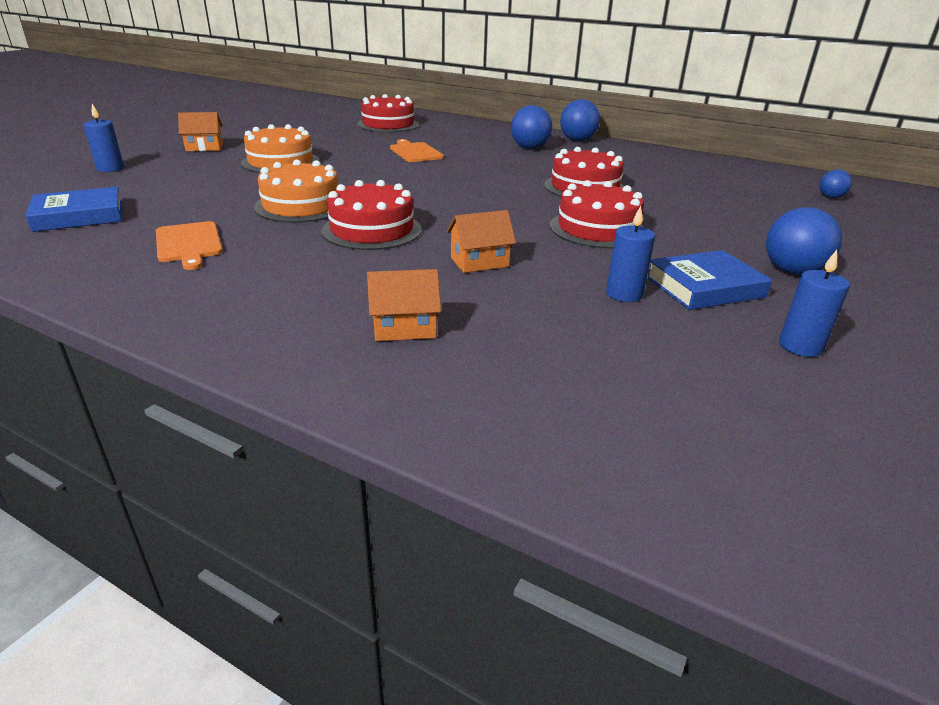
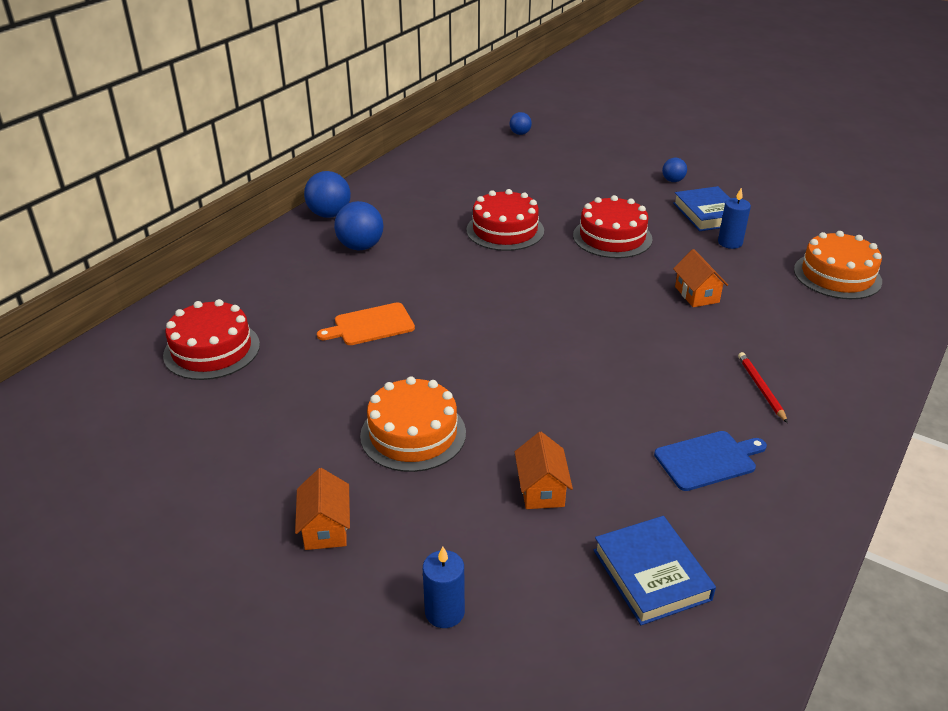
camera: 85 degrees left, 5 degrees up
orange cutting board [156,221,223,270] -> blue cutting board [654,431,767,491]
orange cake [254,159,338,223] -> orange cake moved to [794,231,882,299]
red cake [321,180,422,250] -> none
orange house [367,269,441,341] -> orange house moved to [515,432,573,509]
blue ball [766,207,842,275] -> blue ball [662,158,687,182], size x0.57
blue candle [779,250,850,357] -> none
none -> red pencil [738,352,788,423]

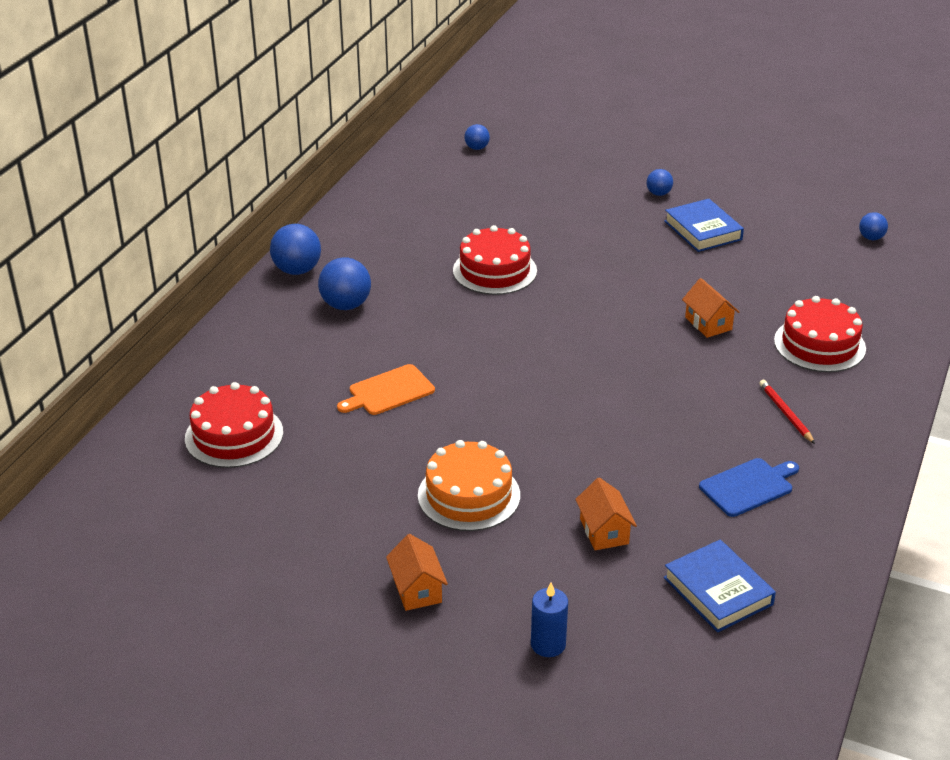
camera: 10 degrees left, 0 degrees up
red cake [573,195,652,258] -> red cake moved to [774,296,866,372]
blue candle [718,188,751,249] -> none
orange cake [794,231,882,299] -> none
none -> blue ball [859,212,888,240]

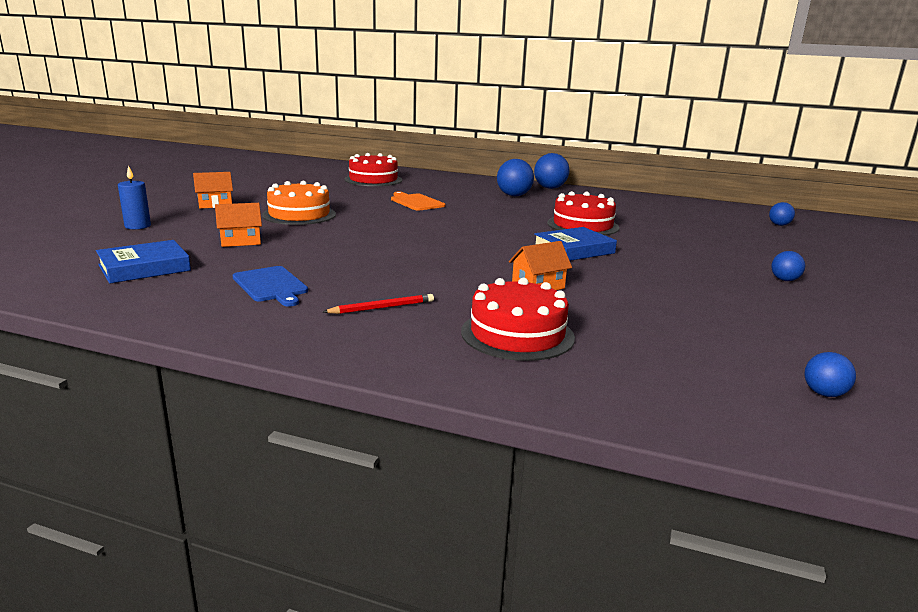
camera: 85 degrees right, 15 degrees down
blue book [664,199,744,252] -> blue book moved to [534,227,617,261]

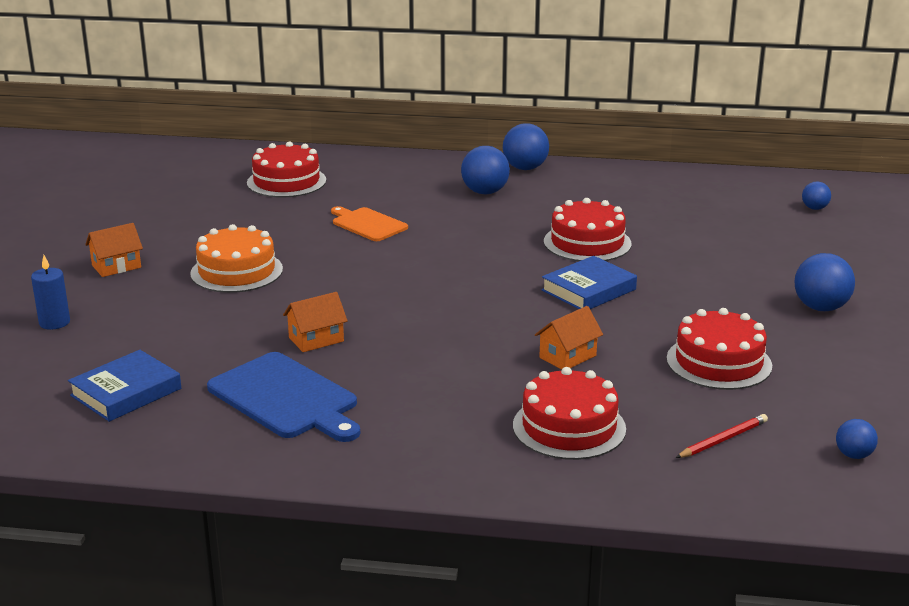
camera: 10 degrees left, 5 degrees up
orange house [215,203,262,247] -> orange house moved to [283,292,348,352]
blue cutting board [233,266,308,307] -> blue cutting board [207,352,360,442], size x1.58
red pencil [323,294,434,314] -> red pencil moved to [676,414,768,458]
blue ball [771,251,805,281] -> blue ball [795,253,855,311], size x1.76
none -> red cake [667,308,772,390]

